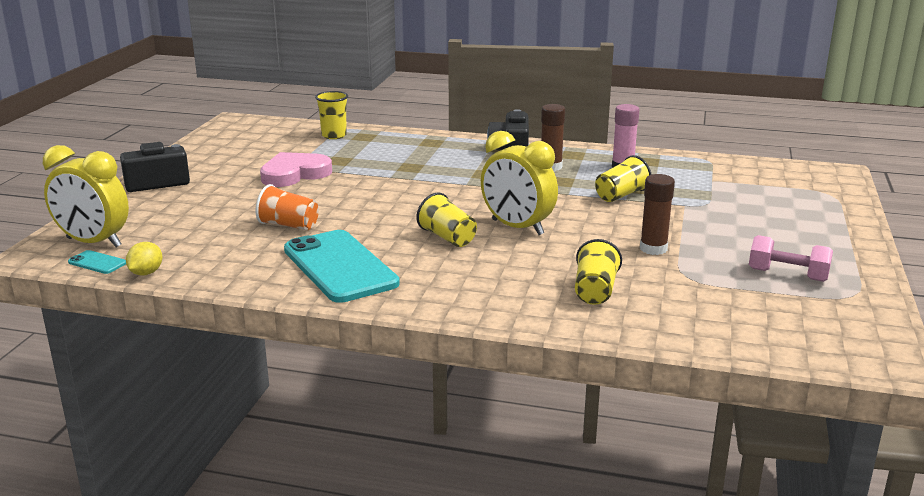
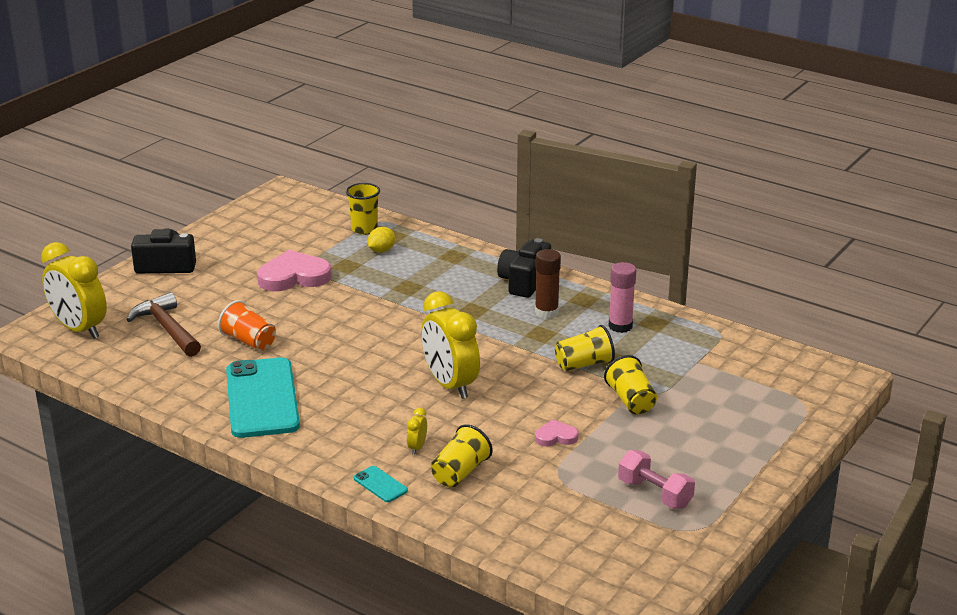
camera: 20 degrees right, 5 degrees up
turquoise phone [68,250,126,274] -> turquoise phone moved to [354,466,408,502]
yellow lemon [126,242,163,275] -> yellow lemon moved to [368,227,395,253]
yellow cup [416,193,477,247] -> yellow cup moved to [604,355,657,414]
brown glue stick [640,174,675,255] -> pink heart [535,419,578,446]
none -> brown hammer [127,292,201,357]
none -> yellow clock [407,408,427,455]

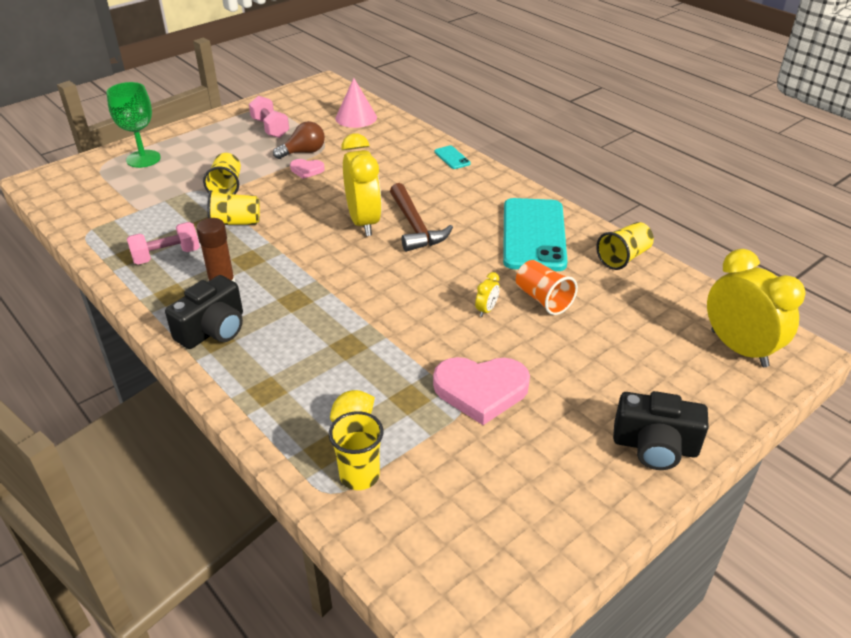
camera: 165 degrees left, 10 degrees up
brown hammer [127,292,201,357] -> brown hammer moved to [390,183,453,252]
yellow clock [407,408,427,455] -> yellow clock moved to [475,272,500,317]
yellow cup [431,424,493,487] -> yellow cup moved to [596,222,654,270]
pink glue stick [608,262,636,333] -> pink dumbbell [127,222,200,264]
none -> green goblet [106,82,161,168]
none -> brown light bulb [273,121,325,159]
none -> pink cone [335,78,377,128]

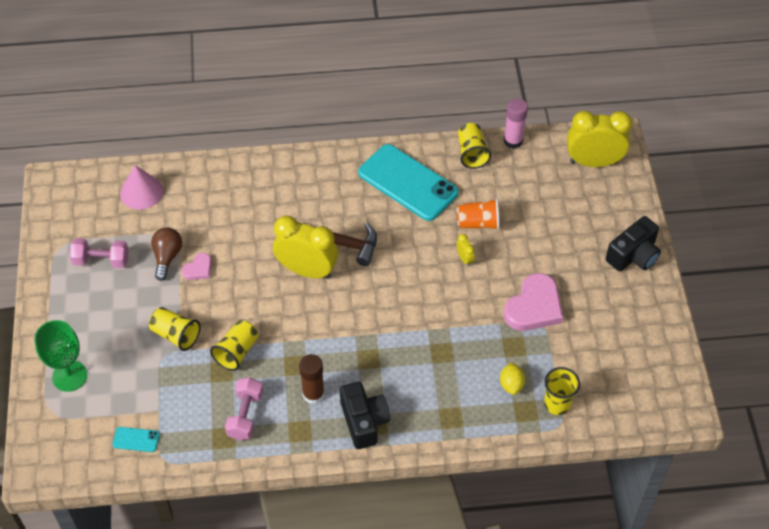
camera: 55 degrees left, 15 degrees up
turquoise phone [434,145,471,169] -> turquoise phone moved to [112,427,160,452]
none -> pink glue stick [504,98,528,149]

